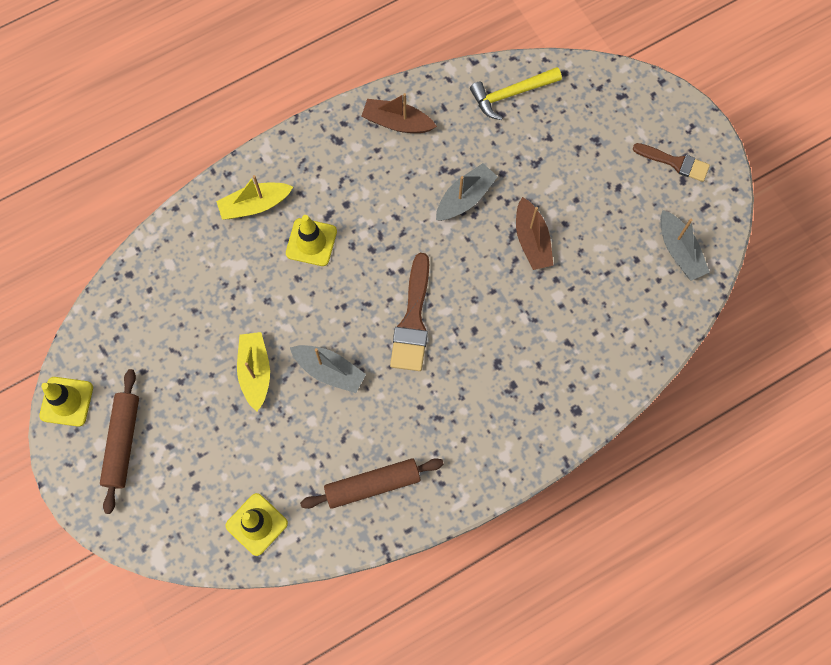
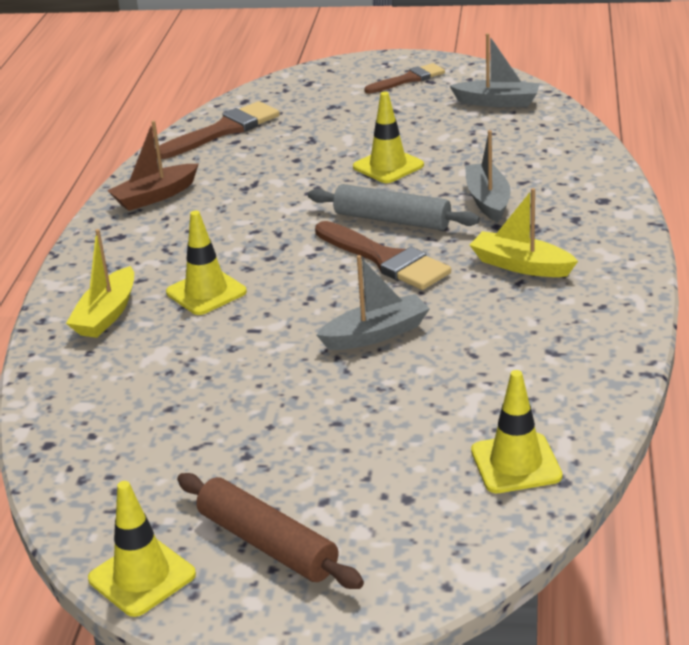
camera: 50 degrees left, 40 degrees down
yellow boat [237,332,270,411] -> yellow boat moved to [470,188,578,277]
brown rolling pin [300,458,444,509] -> none
grey boat [436,163,498,221] -> grey boat moved to [465,130,511,223]
yellow hammer [470,67,562,120] -> brown brush [155,101,280,159]
brown boat [516,197,553,270] -> yellow traffic cone [353,92,424,183]
none -> grey rolling pin [308,184,480,230]

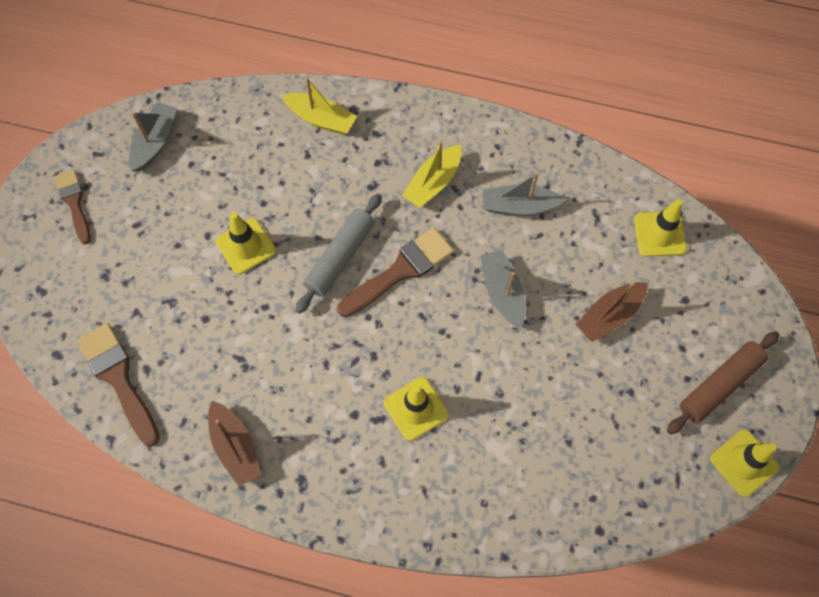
camera: 85 degrees left, 35 degrees up
yellow boat [66,229,134,338] -> yellow boat moved to [282,77,357,135]
grey boat [465,130,511,223] -> grey boat moved to [483,172,566,215]
none -> brown boat [576,282,648,342]

